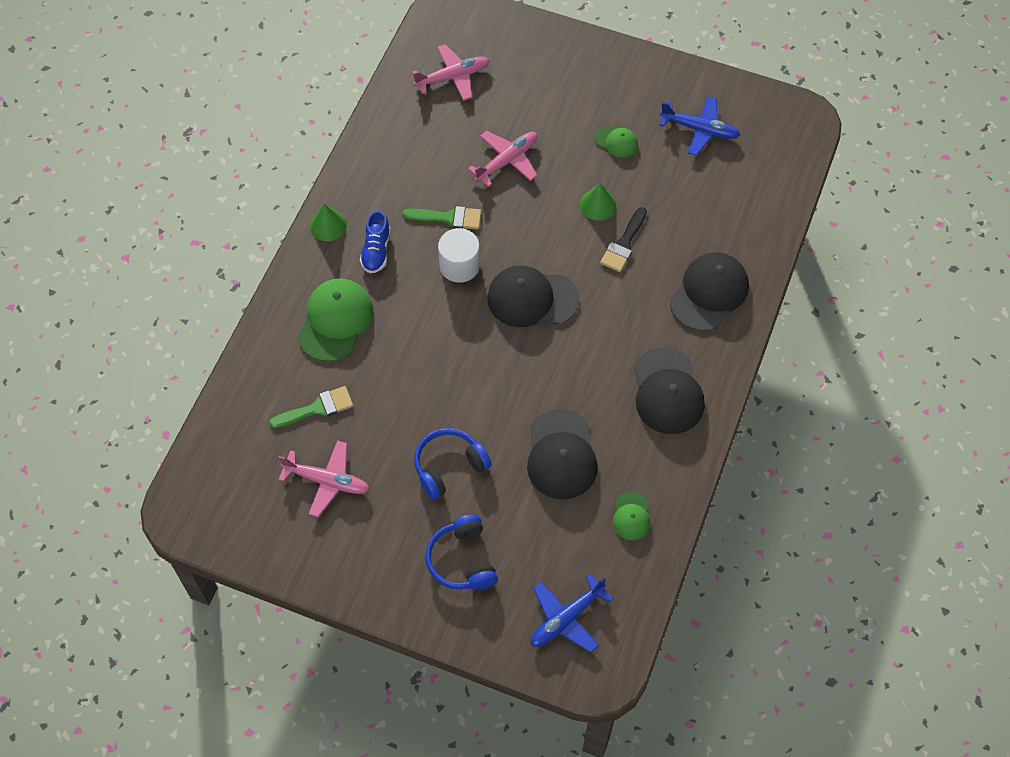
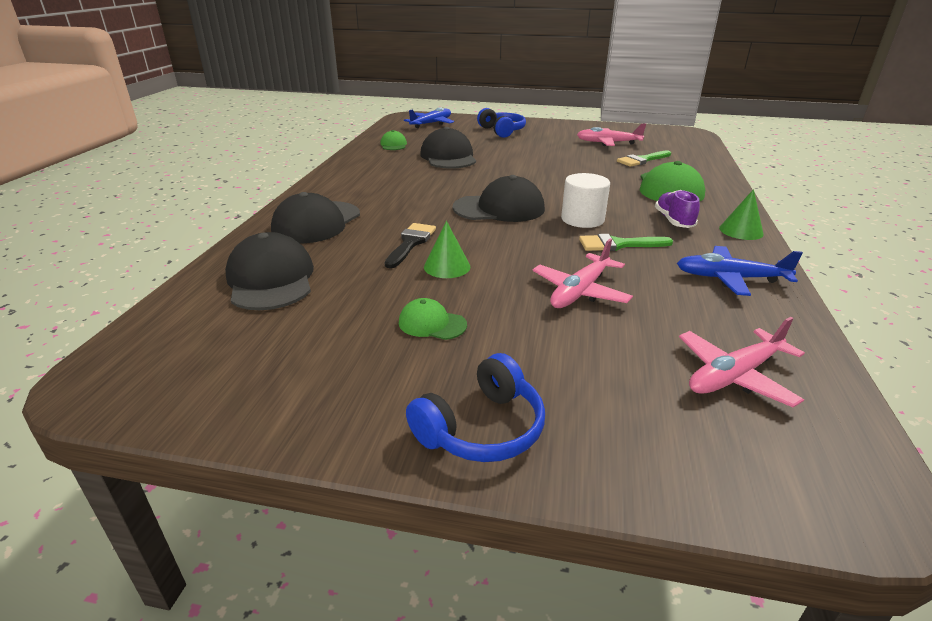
camera: 170 degrees right, 30 degrees down
blue shoe [360,210,391,274] -> purple shoe [655,190,700,228]
blue headphones [414,428,492,499] -> blue headphones moved to [406,353,545,462]
black cap [634,348,705,434] -> black cap moved to [225,232,314,310]
blue plane [659,96,740,156] -> blue plane moved to [677,246,803,296]

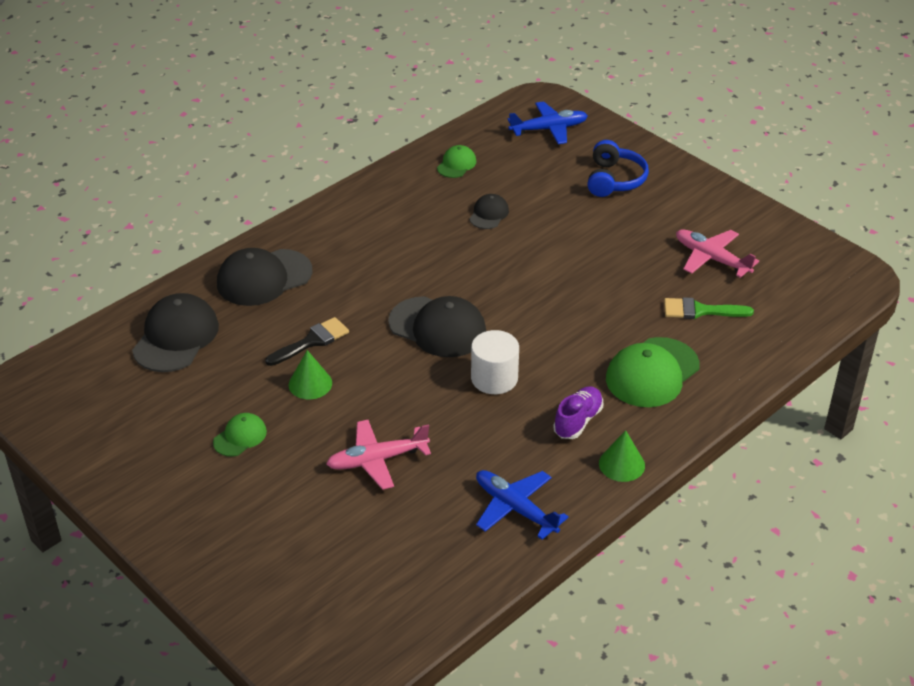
camera: 35 degrees right, 10 degrees up
green cap [399,298,467,340] -> green cap turned 75 degrees clockwise [213,413,267,457]
blue headphones [406,353,545,462] -> none
black cap [420,127,476,169] -> black cap [469,194,509,229], size x0.53
green brush [579,234,673,251] -> none
pink plane [679,317,805,407] -> none

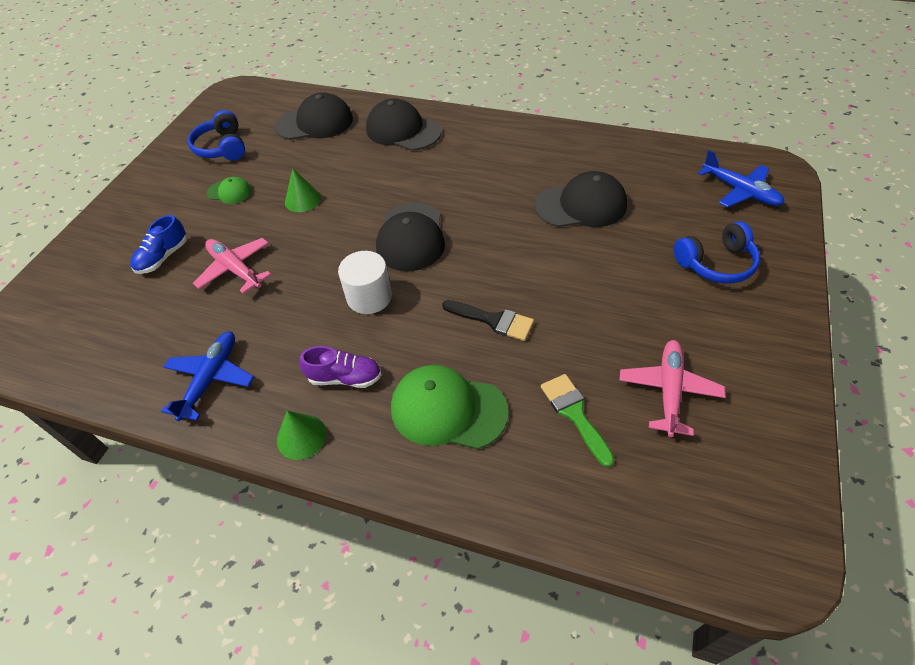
camera: 65 degrees right, 10 degrees up
black brush [265,317,349,366] -> black brush moved to [442,300,534,341]
green cap [437,145,476,178] -> none
black cap [469,194,509,229] -> black cap [535,171,627,227], size x1.90
none -> blue shoe [131,215,187,274]
none -> blue headphones [188,110,245,160]

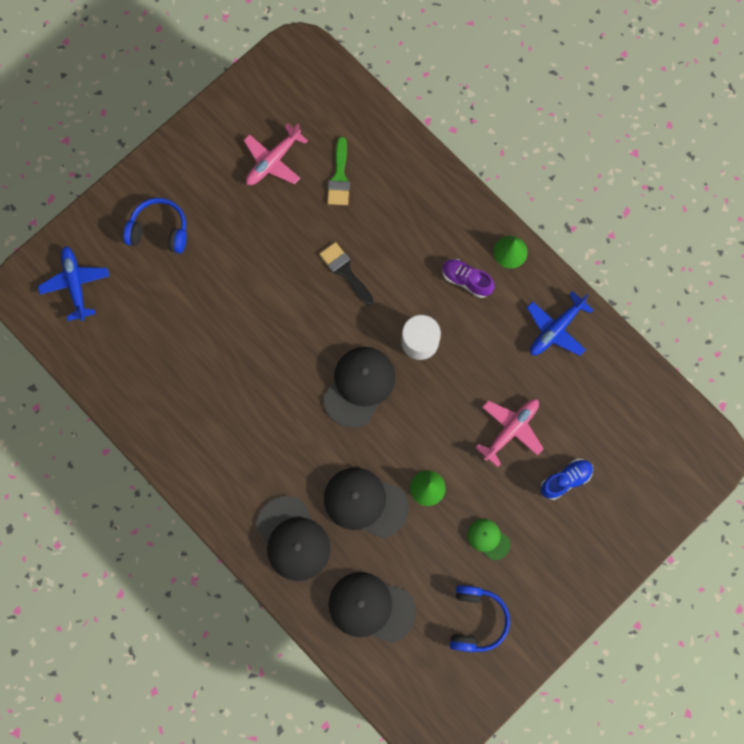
camera: 155 degrees left, 25 degrees up
pink plane [193,238,272,294] -> pink plane turned 120 degrees counterclockwise [476,399,544,467]
green cap [391,365,508,449] -> none
black cap [535,171,627,227] -> black cap moved to [324,468,409,538]

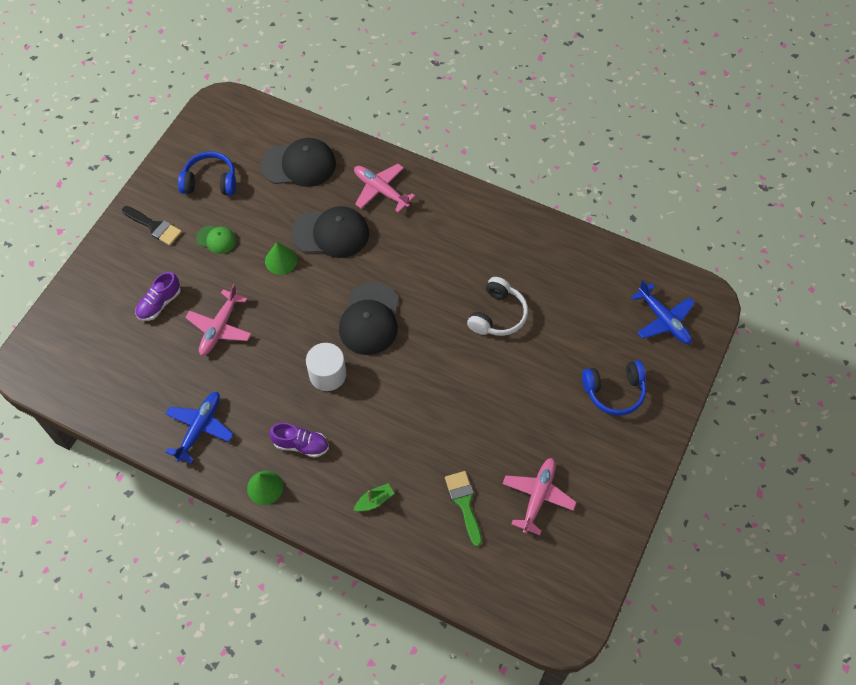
camera: 160 degrees right, 15 degrees down
black cap [256,496,331,581] -> pink plane [354,164,415,213]
black brush [319,242,374,305] -> black brush moved to [122,206,182,246]
blue headphones [450,585,510,652] -> blue headphones turned 105 degrees clockwise [178,151,236,195]
blue shoe [541,459,593,500] -> purple shoe [135,272,181,321]
none -> green boat [354,483,394,511]
none -> white headphones [467,277,528,336]

